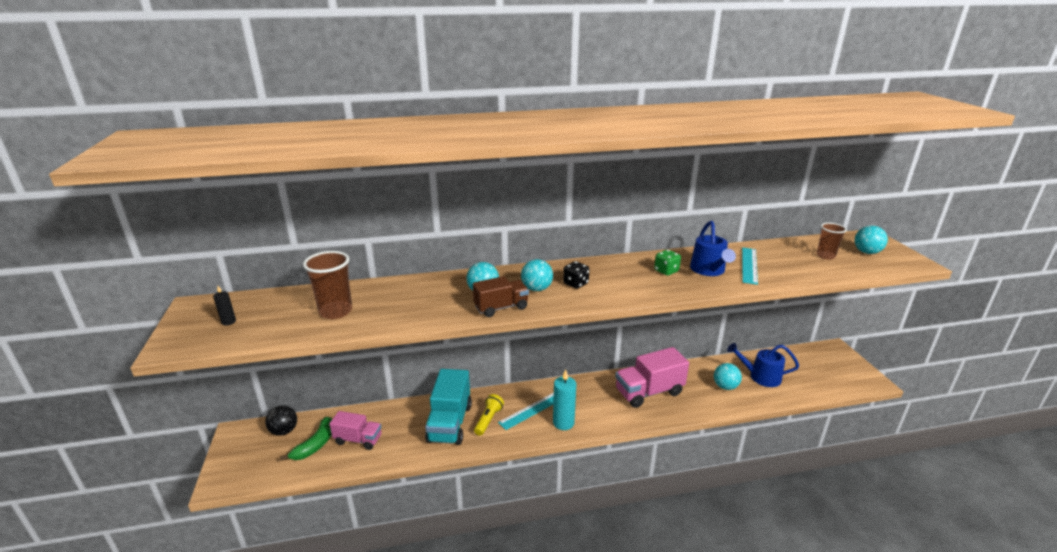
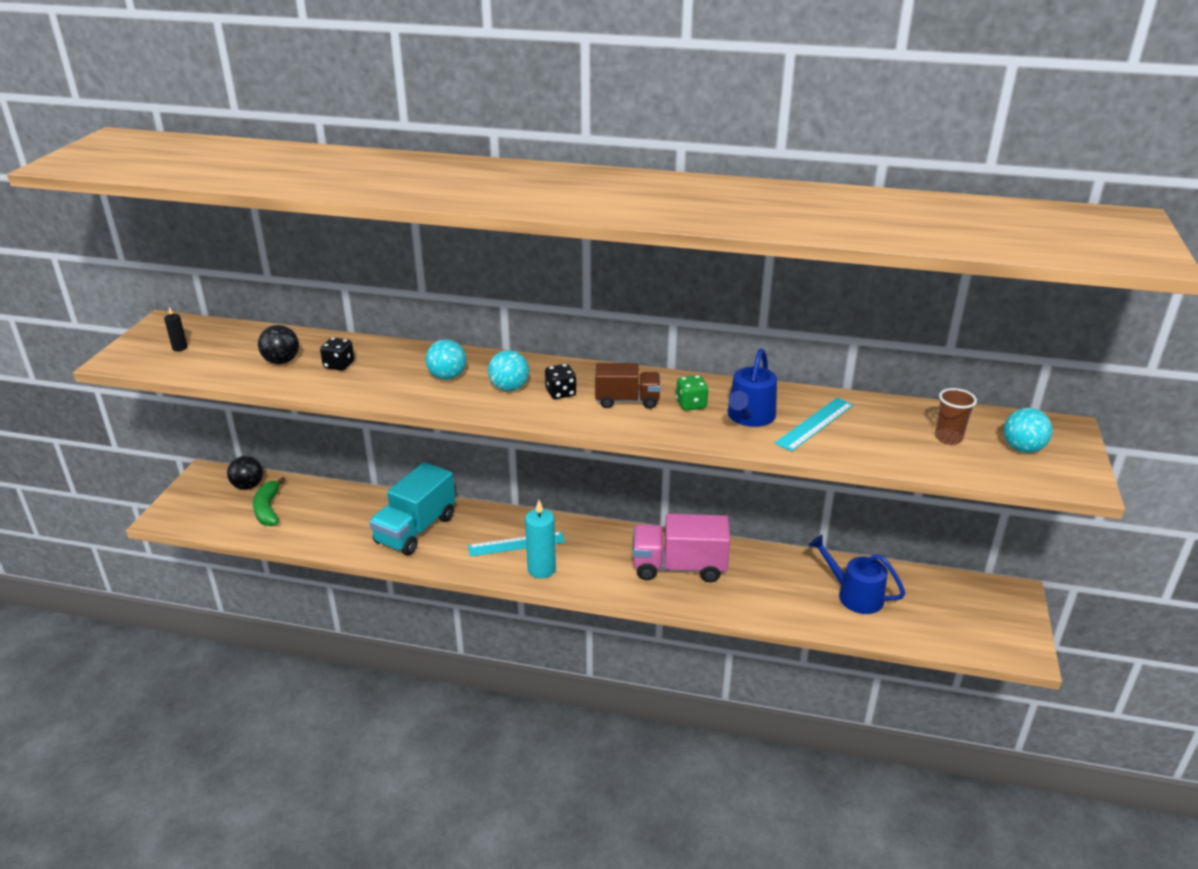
camera: 25 degrees right, 5 degrees up
green banana [280,417,332,461] -> green banana turned 120 degrees clockwise [253,477,286,526]
brown cup [303,251,352,319] -> black ball [258,325,299,364]
pink truck [329,411,381,450] -> none
brown truck [473,276,529,317] -> brown truck moved to [596,363,661,409]
yellow flashlight [474,394,504,436] -> none
turquoise ball [714,363,742,390] -> none
none -> black dice [320,337,354,371]

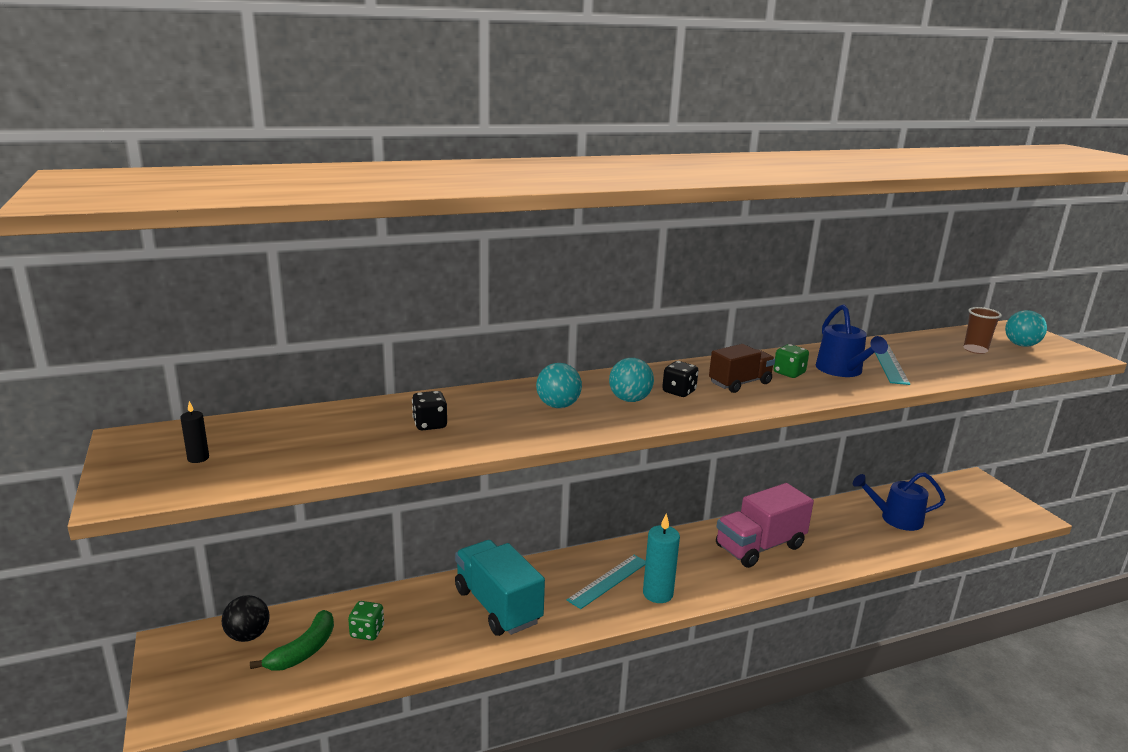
camera: 35 degrees left, 10 degrees down
green banana [253,477,286,526] -> green banana turned 105 degrees counterclockwise [250,610,334,671]
black ball [258,325,299,364] -> none
turquoise truck [369,462,455,555] -> turquoise truck turned 150 degrees clockwise [455,540,545,636]
none -> green dice [348,601,384,641]

